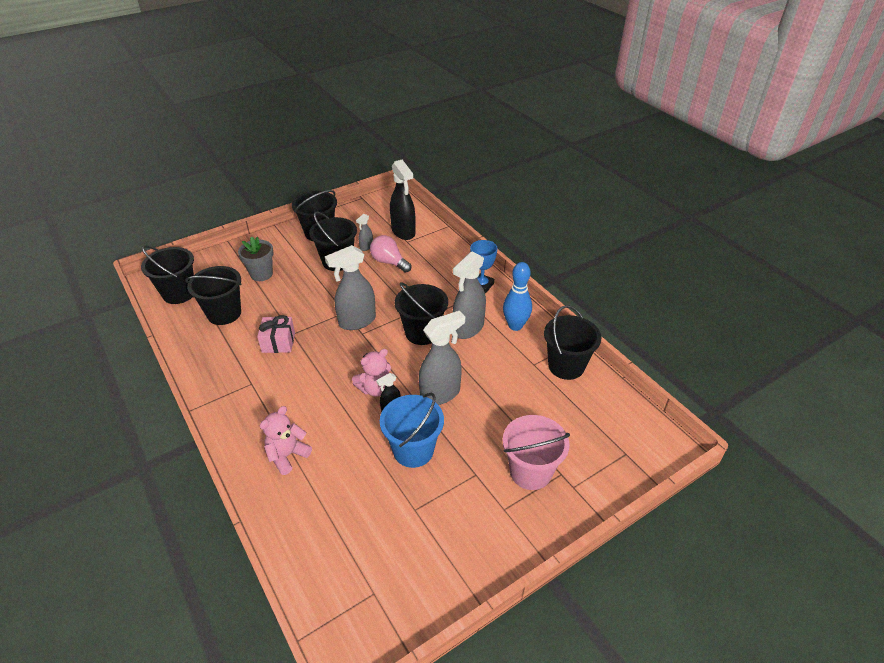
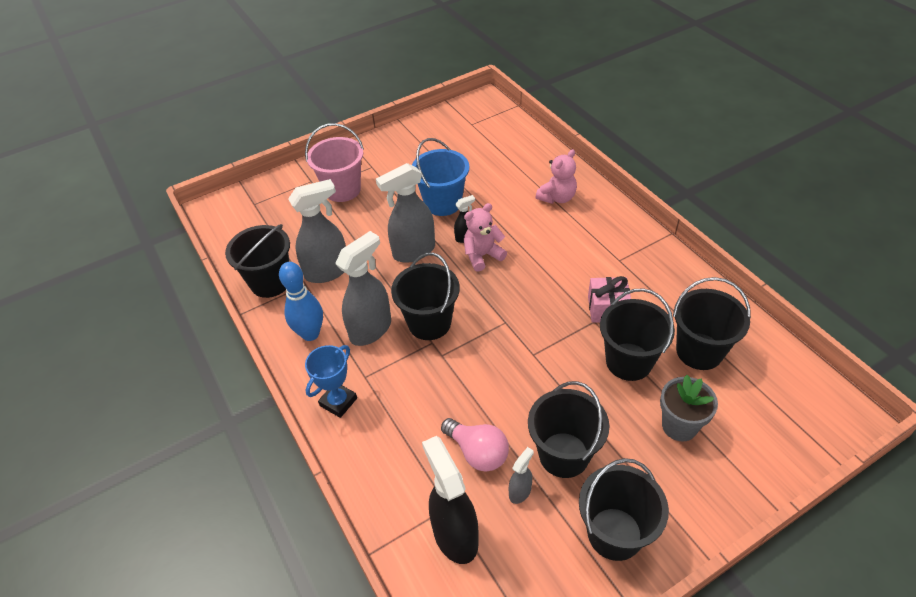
camera: 175 degrees left, 5 degrees up
black bucket [141,245,194,304] -> black bucket moved to [600,288,675,381]
grey spray bottle [325,245,376,330] -> grey spray bottle moved to [288,179,346,283]

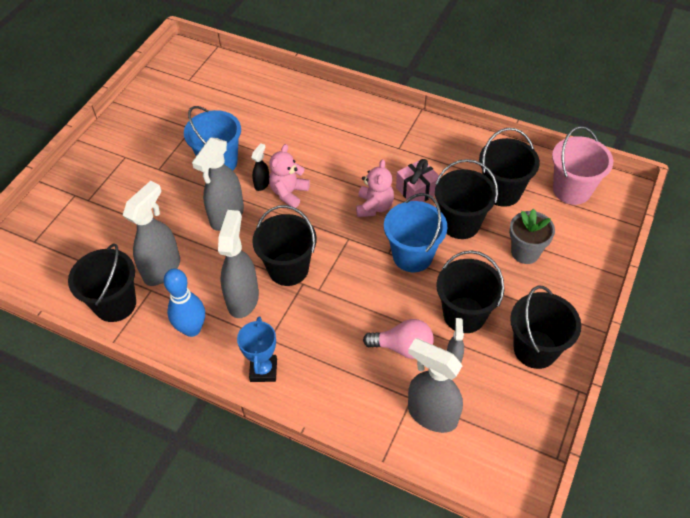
camera: 35 degrees left, 5 degrees up
pink bucket [305,123,364,202] -> pink bucket moved to [552,126,613,205]
black spray bottle [422,436,479,564] -> grey spray bottle [408,338,463,433]
pink teddy bear [536,149,577,204] -> pink teddy bear moved to [356,159,394,217]
none -> blue bucket [384,193,447,272]

